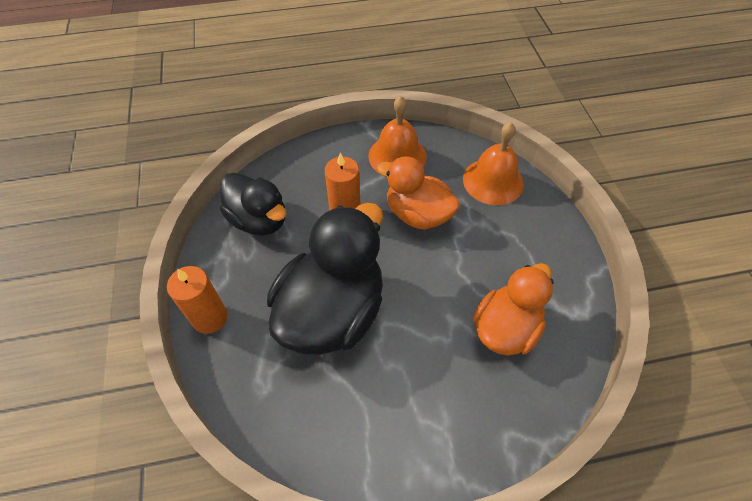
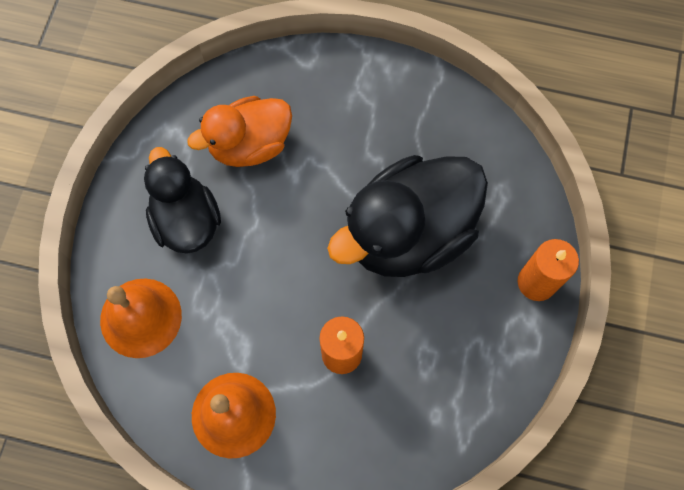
camera: 155 degrees left, 15 degrees up
black duck [220,173,286,235] -> black duck moved to [144,147,221,254]
orange duck [377,156,460,230] -> none

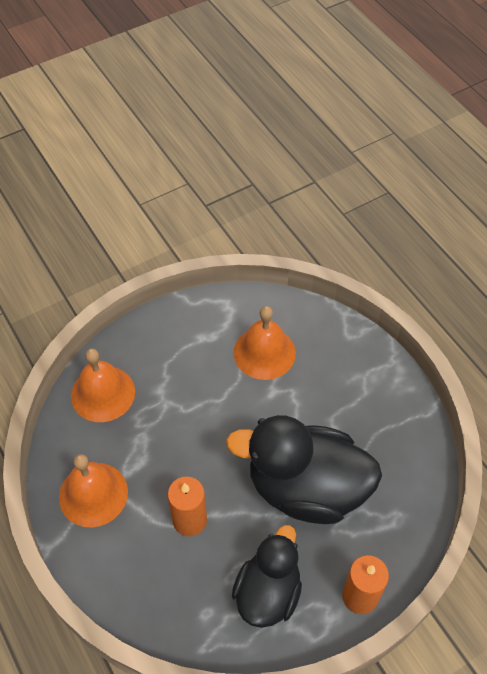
camera: 45 degrees right, 15 degrees down
black duck [144,147,221,254] -> black duck moved to [232,525,302,628]
orange duck [187,96,292,167] -> orange bell [234,306,296,380]

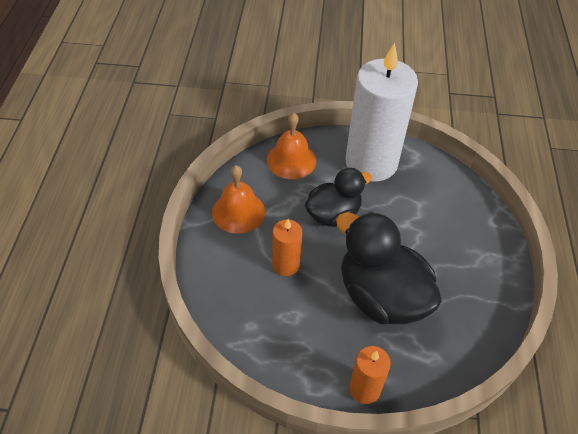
camera: 35 degrees right, 5 degrees down
black duck [232,525,302,628] -> black duck moved to [305,168,372,227]
orange bell [234,306,296,380] -> none
none -> white candle [345,43,418,182]

